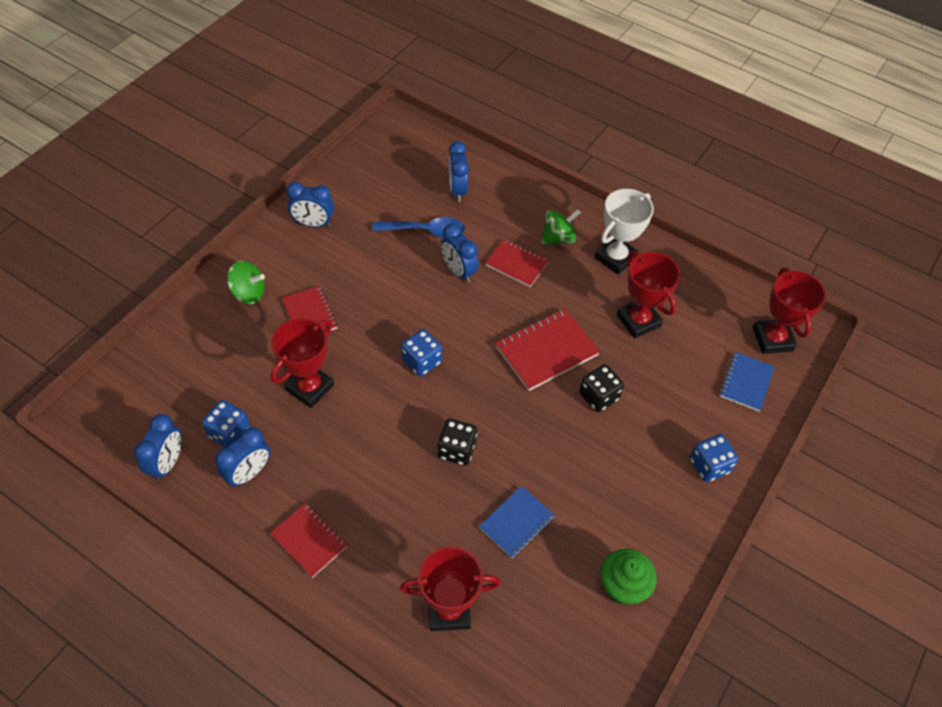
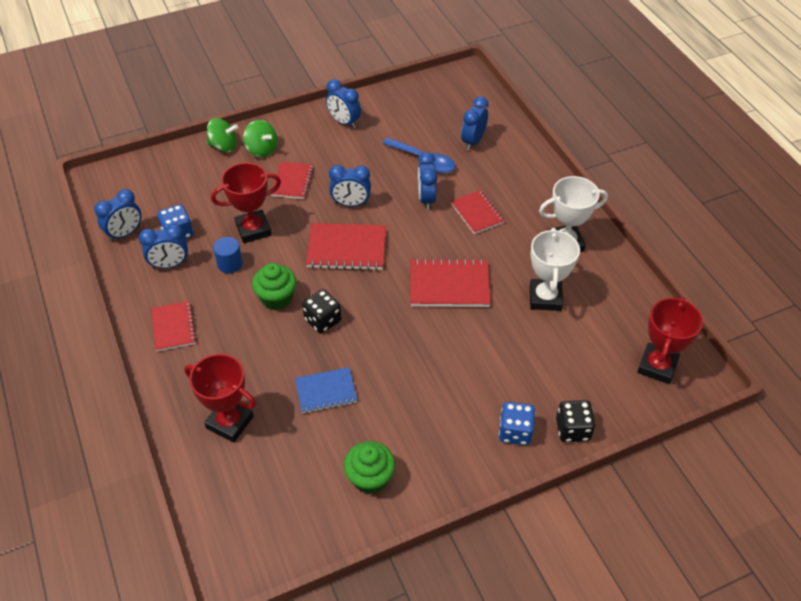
camera: 35 degrees right, 5 degrees down
blue dice [401,329,442,377] -> red notebook [306,223,386,271]
green spinning top [542,209,581,244] -> green spinning top moved to [207,118,238,152]
black dice [579,364,624,412] -> black dice moved to [556,400,596,442]
red trophy [617,251,681,338] -> white trophy [530,228,580,311]
blue notebook [720,352,775,412] -> none
none -> blue cylinder [213,237,243,274]
none -> green cupcake [252,263,296,310]
none -> blue clock [329,165,371,207]

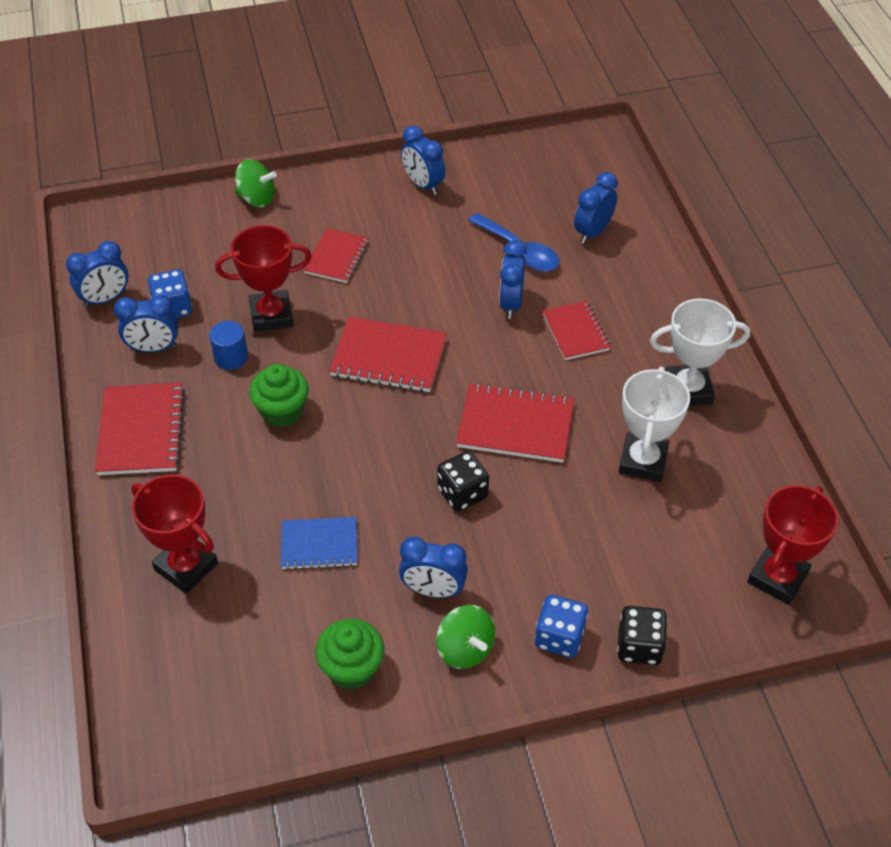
camera: 10 degrees right, 0 degrees up
red notebook [151,301,196,351] -> red notebook [95,383,185,475], size x1.53
green spinning top [243,120,277,157] -> green spinning top moved to [436,605,495,669]
black dice [302,289,341,334] -> black dice moved to [437,451,489,511]
blue clock [329,165,371,207] -> blue clock moved to [399,537,468,598]

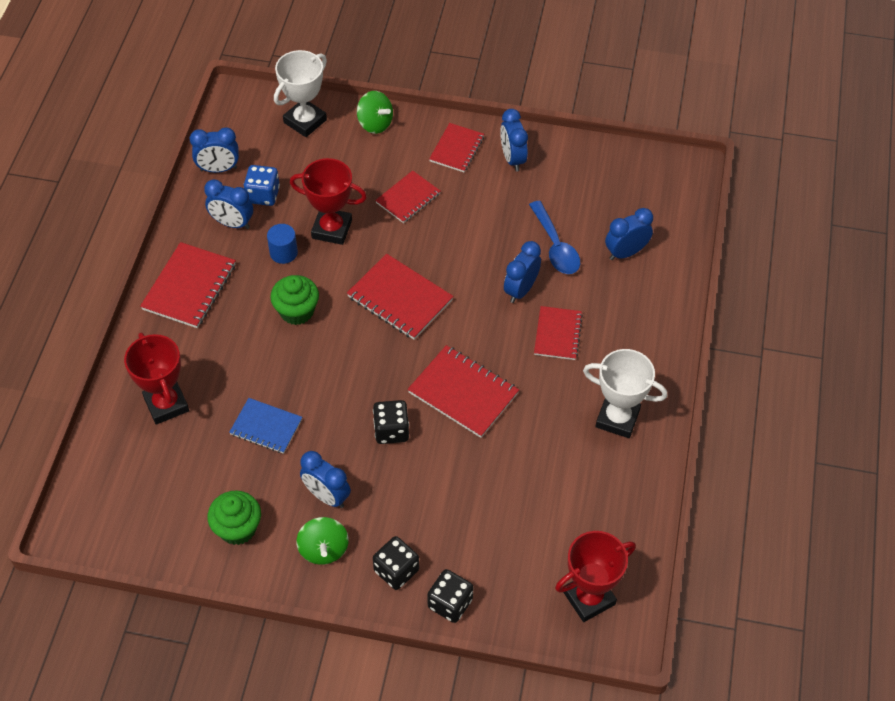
camera: 25 degrees right, 5 degrees up
blue dice [535,595,588,658] -> black dice [373,536,419,590]
white trophy [619,367,690,482] -> white trophy moved to [274,50,327,137]
none -> red notebook [429,123,484,172]

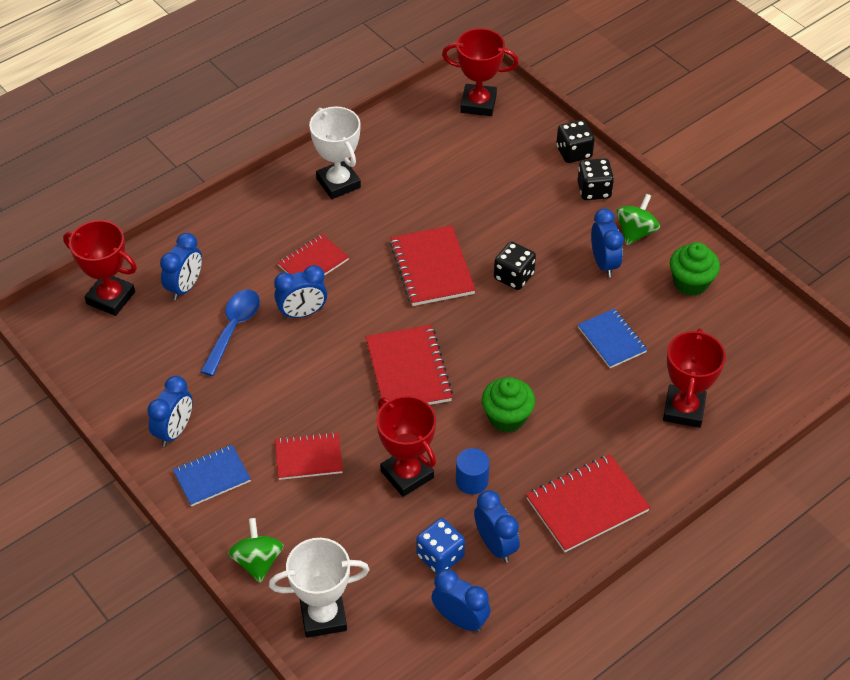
camera: 140 degrees left, 5 degrees down
red notebook [429,123,484,172] -> blue notebook [173,445,251,506]
blue clock [605,208,653,260] -> blue clock turned 75 degrees counterclockwise [160,233,202,300]
none -> red trophy [63,220,137,316]

